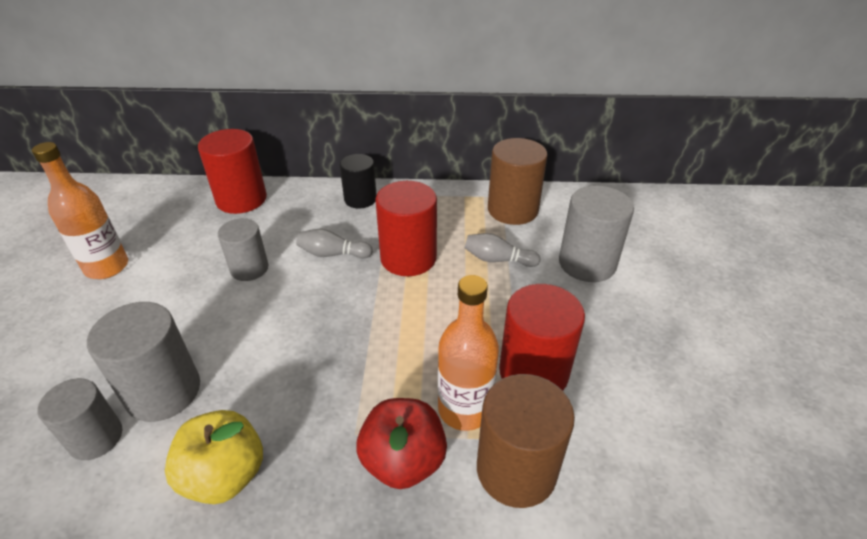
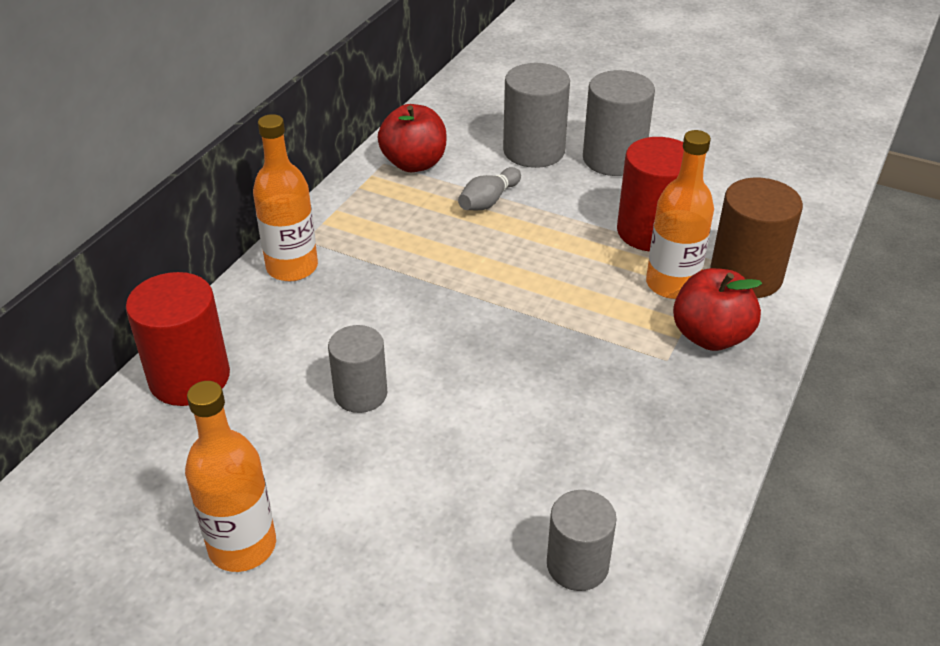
camera: 65 degrees left, 0 degrees up
grey cylinder [87,302,200,422] -> grey cylinder moved to [583,70,655,176]
yellow apple [165,410,263,504] -> none
grey bowling pin [296,229,373,258] -> none
black cylinder [340,154,377,209] -> orange bottle [253,114,318,281]
red cylinder [375,181,437,276] -> none
brown cylinder [488,138,547,225] -> red apple [378,104,446,172]

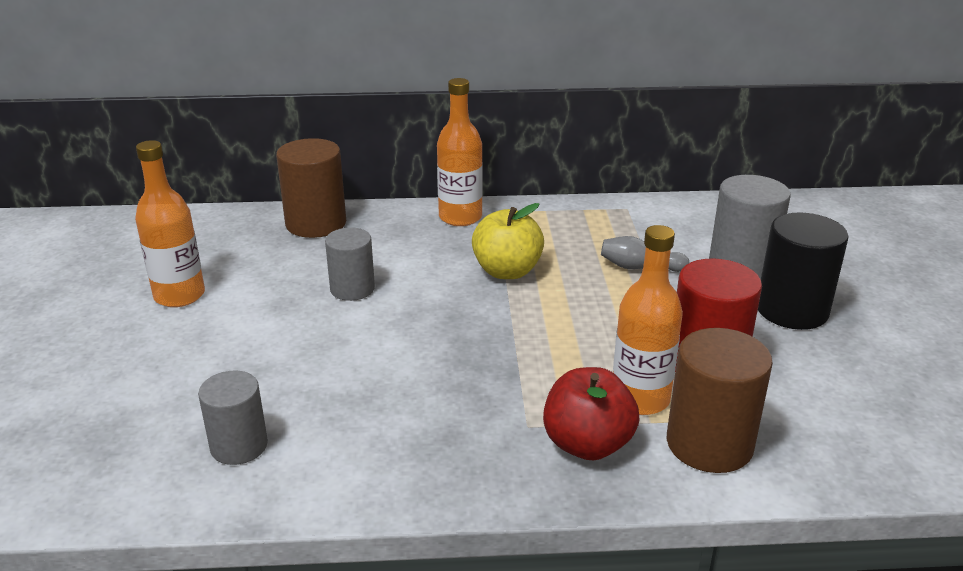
camera: 60 degrees right, 10 degrees down
red cylinder [126,272,230,406] -> brown cylinder [276,138,346,238]
red apple [378,104,446,172] -> none
grey cylinder [583,70,655,176] -> black cylinder [758,212,848,330]
none -> yellow apple [472,203,544,279]

